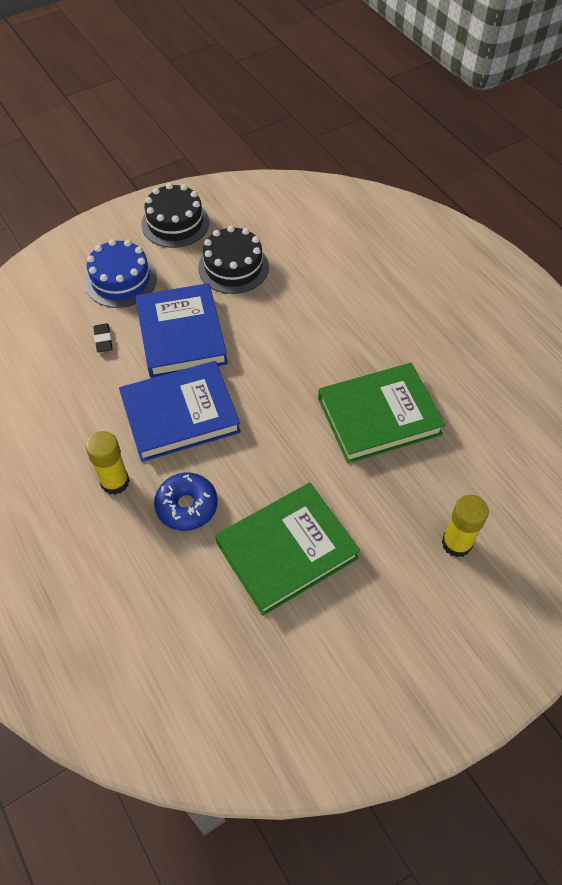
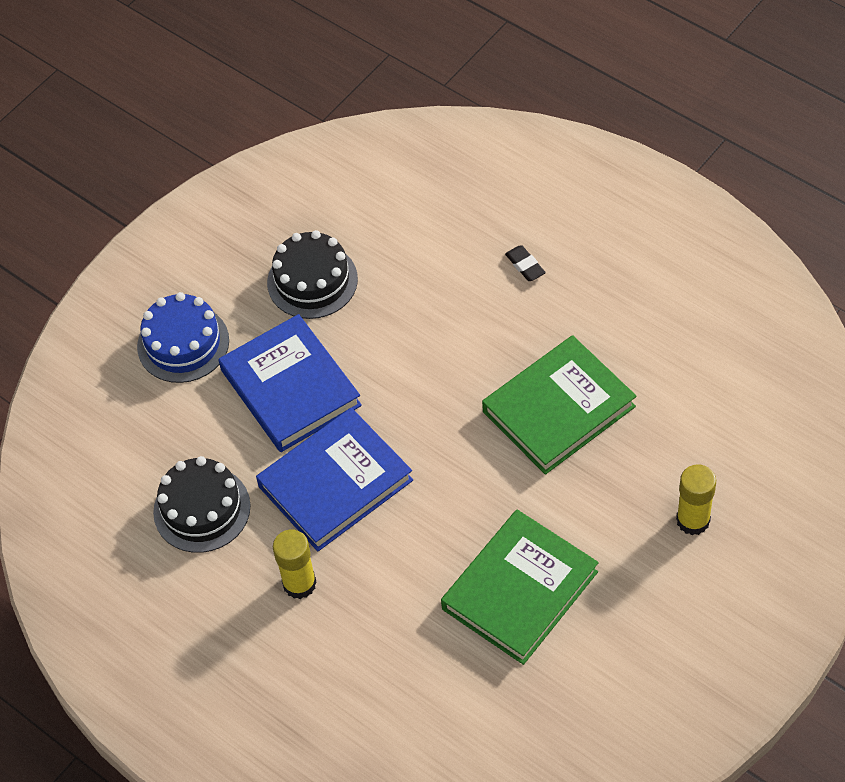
camera: 15 degrees left, 0 degrees up
black eraser [93,323,113,352] -> black eraser moved to [505,245,546,281]
black cake [141,183,209,248] -> black cake moved to [153,456,250,553]
blue donut [154,473,218,531] -> none

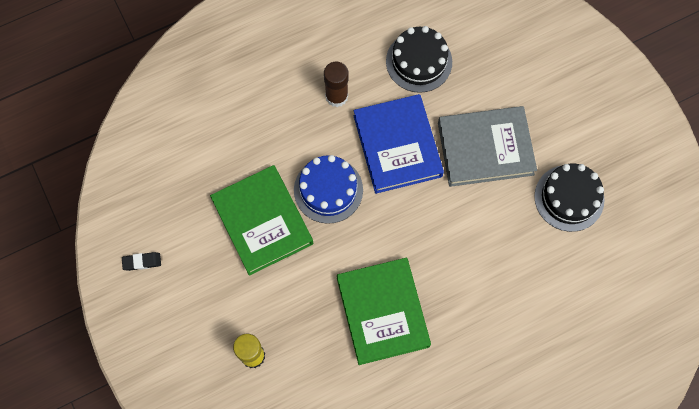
camera: 110 degrees right, 15 degrees up
blue cake [137,292,229,383] -> blue cake moved to [294,155,363,224]
blue book [219,314,362,452] -> grey book [438,106,537,187]
yellow glue stick [273,530,317,599] -> brown glue stick [324,62,349,107]
black eraser [505,245,546,281] -> black eraser moved to [122,252,161,271]

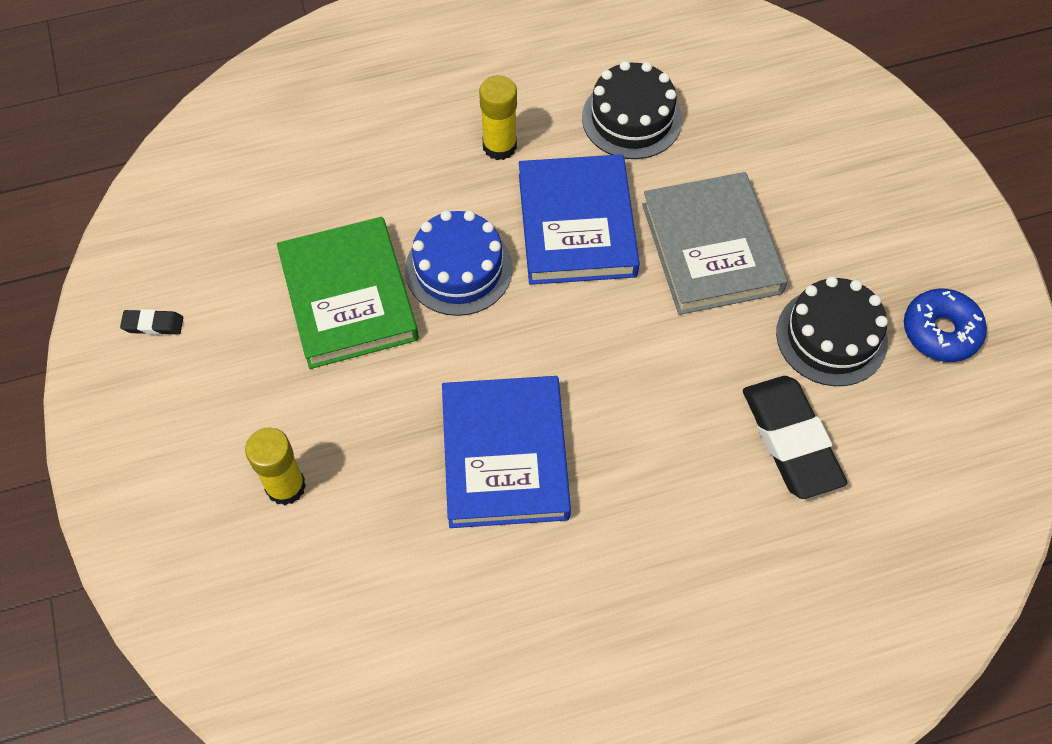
camera: 10 degrees right, 10 degrees down
brown glue stick [324,62,349,107] -> yellow glue stick [479,75,517,160]
green book [337,258,431,365] -> blue book [442,376,571,528]
grey book [438,106,537,187] -> grey book turned 75 degrees clockwise [642,172,788,315]
none -> black eraser [743,376,847,499]
none -> blue donut [904,288,987,362]

